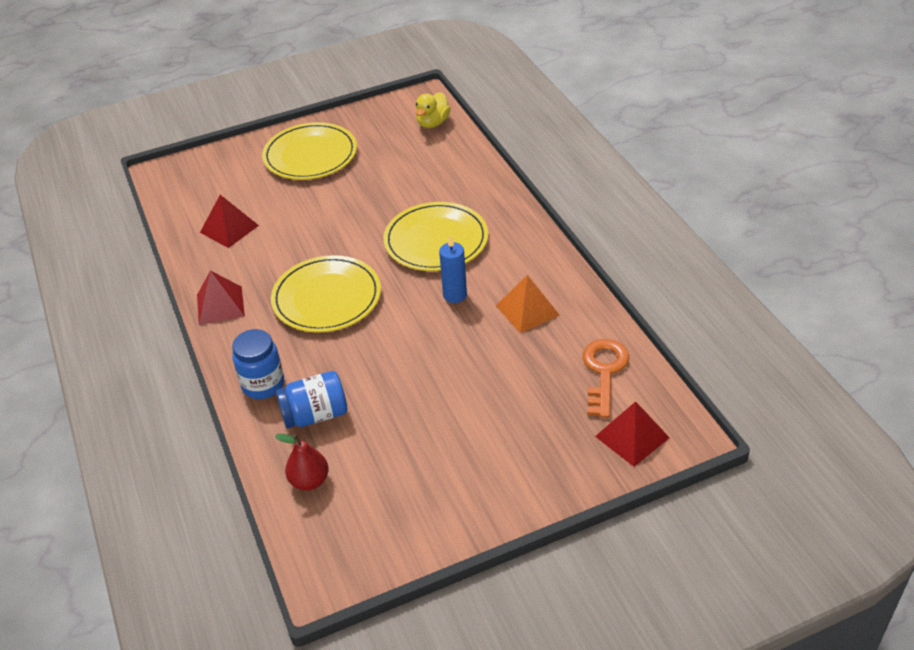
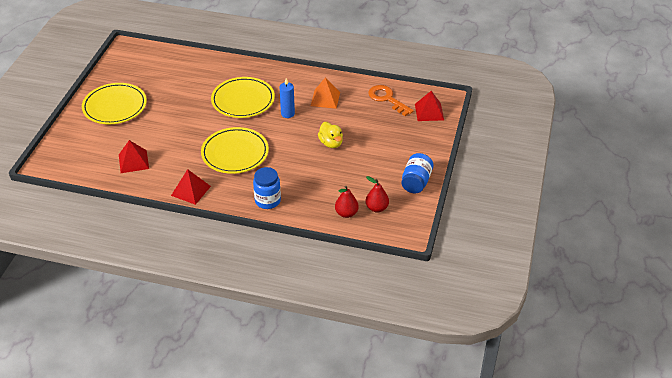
camera: 55 degrees left, 0 degrees up
blue jar [275,371,347,428] -> blue jar moved to [401,153,433,193]
yellow duck [416,92,451,128] -> yellow duck moved to [318,122,343,148]
none -> red pear [366,176,389,212]

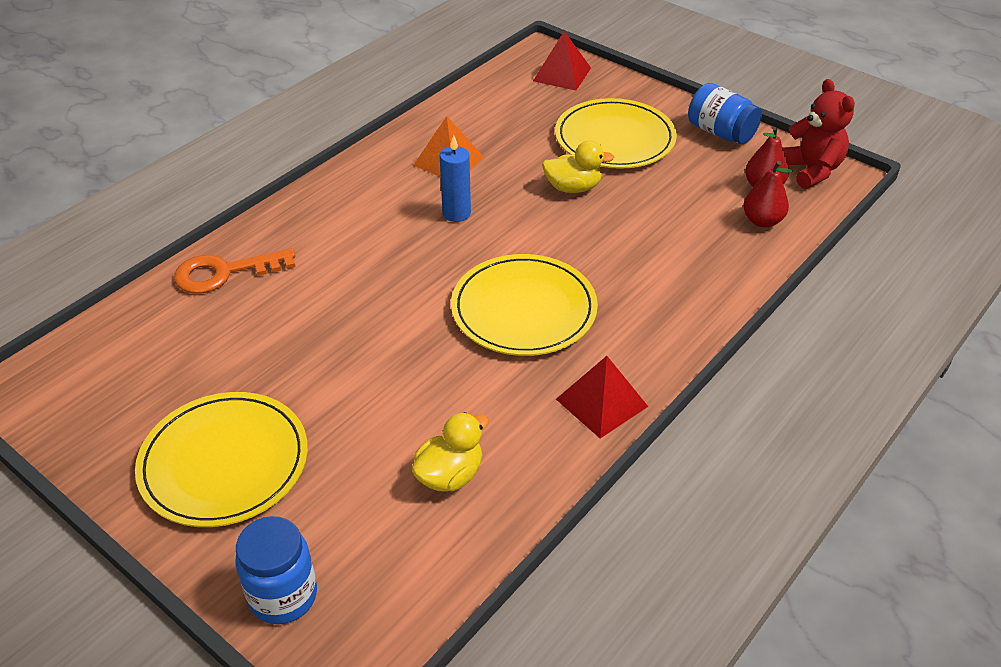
camera: 65 degrees left, 0 degrees up
red pyramid [119,140,149,173] -> yellow duck [412,412,489,492]
yellow plate [211,77,275,118] -> yellow plate moved to [555,98,677,169]
blue jar [253,167,281,209] -> blue jar moved to [235,516,317,624]
orange key [368,85,414,116] -> orange key moved to [174,248,296,294]
none -> red teddy bear [783,79,855,189]

